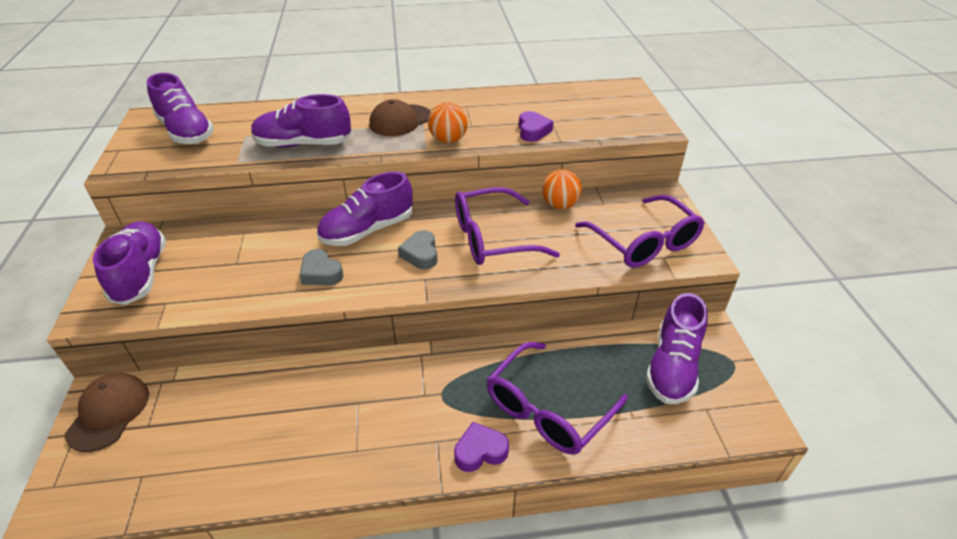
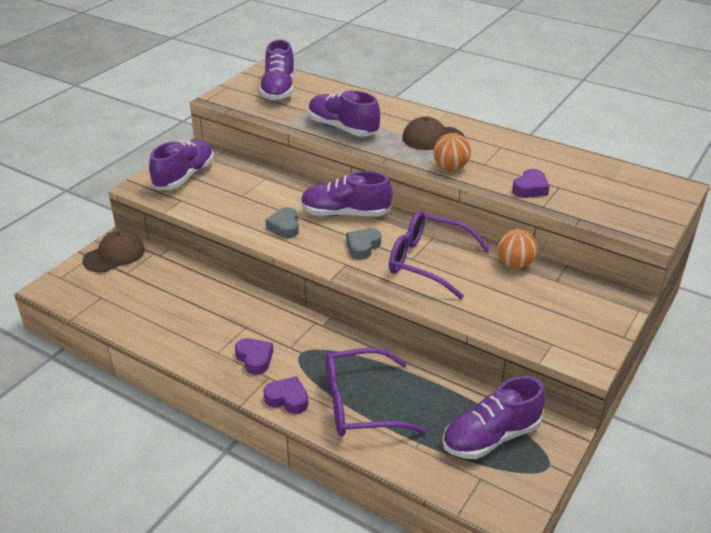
camera: 40 degrees right, 5 degrees down
purple glasses [575,195,705,268] -> none
none -> purple heart [235,338,273,375]

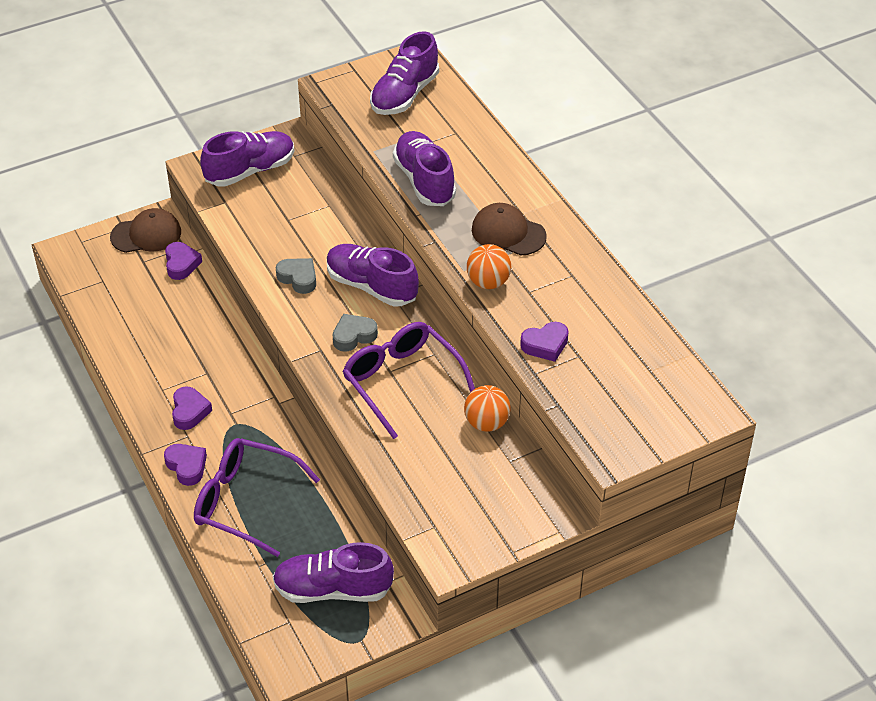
camera: 30 degrees right, 10 degrees up
grey heart [265,207,299,238] -> grey heart turned 105 degrees clockwise [276,258,316,294]
none -> purple heart [165,242,202,280]

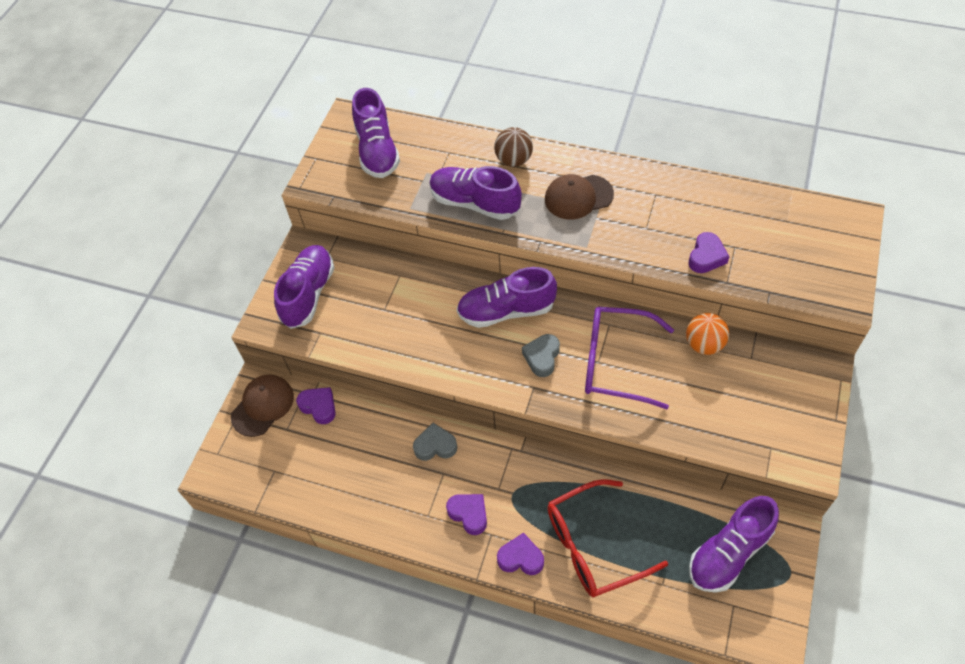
camera: 40 degrees left, 10 degrees up
purple glasses [194,438,320,557] -> red glasses [547,479,668,597]
grey heart [276,258,316,294] -> grey heart moved to [413,423,457,461]
orange ball [467,244,511,289] -> none
none -> brown ball [494,127,533,167]

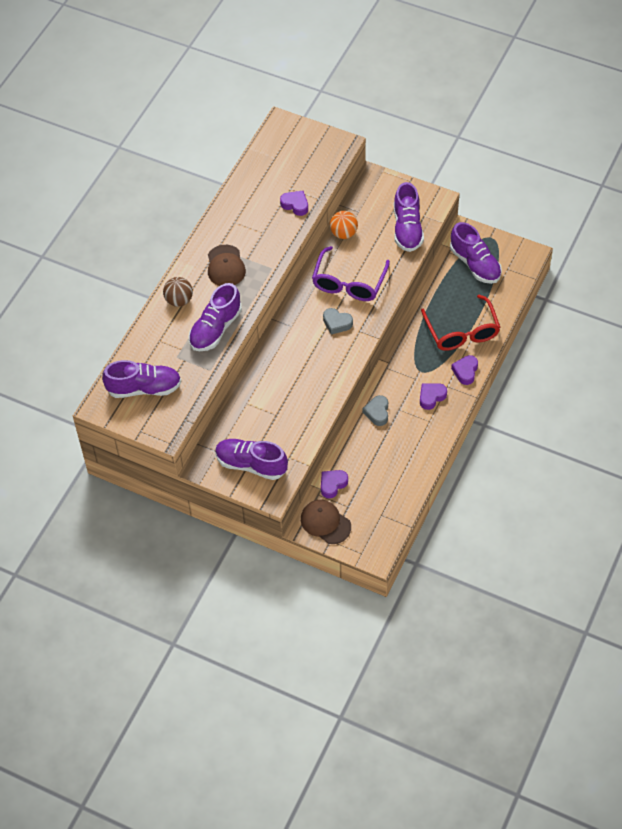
camera: 85 degrees left, 0 degrees up
purple shoe [457,267,557,328] -> purple shoe moved to [394,182,424,252]

